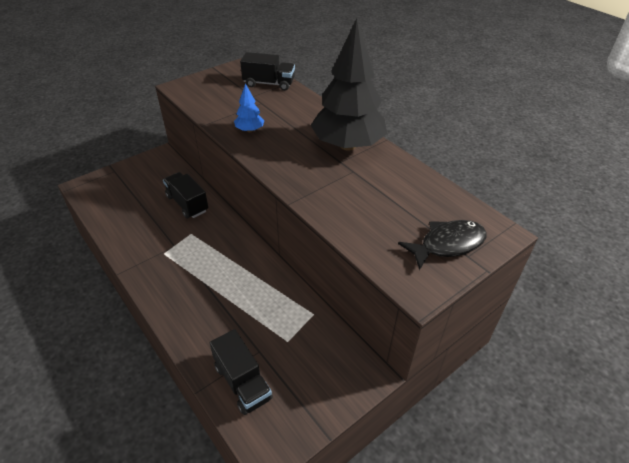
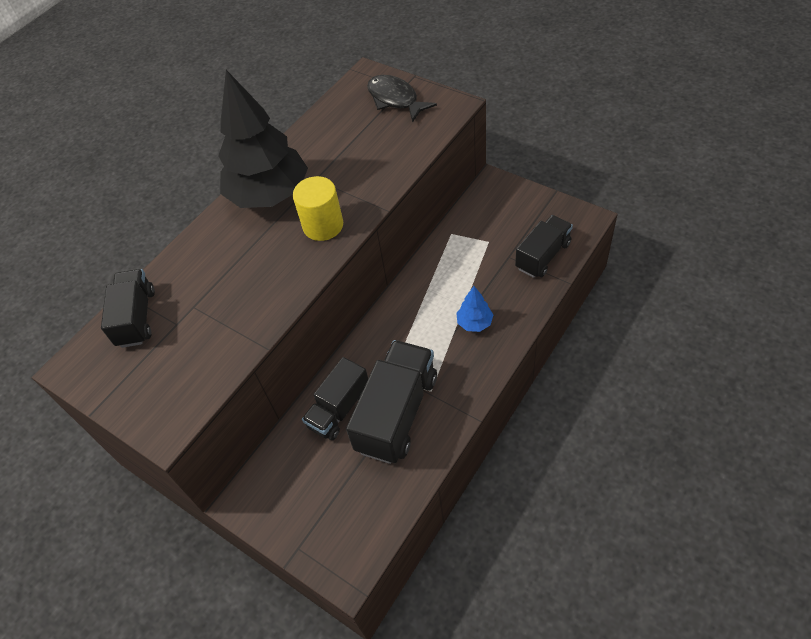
camera: 100 degrees left, 10 degrees up
blue tree [234,83,265,132] -> blue tree moved to [456,286,493,332]
none -> yellow cylinder [293,176,343,241]
none -> black truck [346,340,437,464]

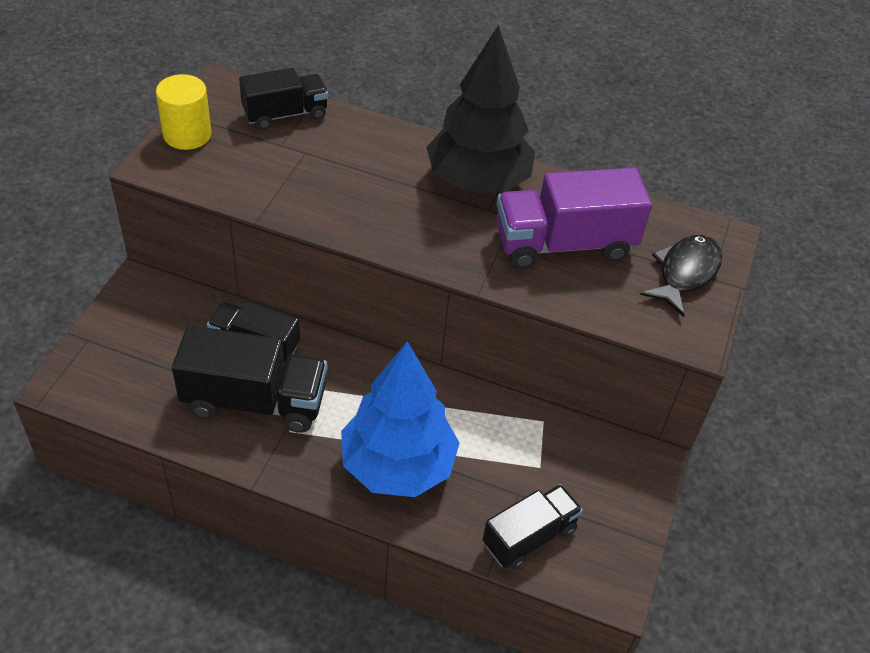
camera: 65 degrees right, 5 degrees down
yellow cylinder [293,176,343,241] -> yellow cylinder moved to [156,74,212,150]
blue tree [456,286,493,332] -> blue tree [341,341,460,497], size x2.38
black truck [515,215,573,278] -> black truck turned 60 degrees counterclockwise [483,484,583,570]
none -> purple truck [496,167,652,269]

